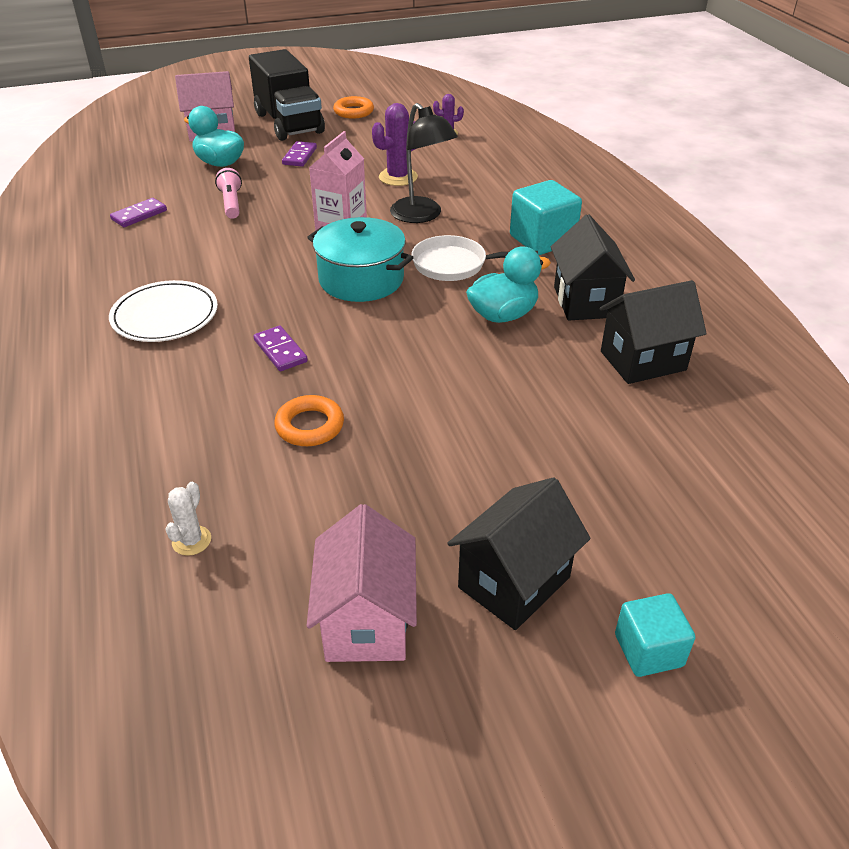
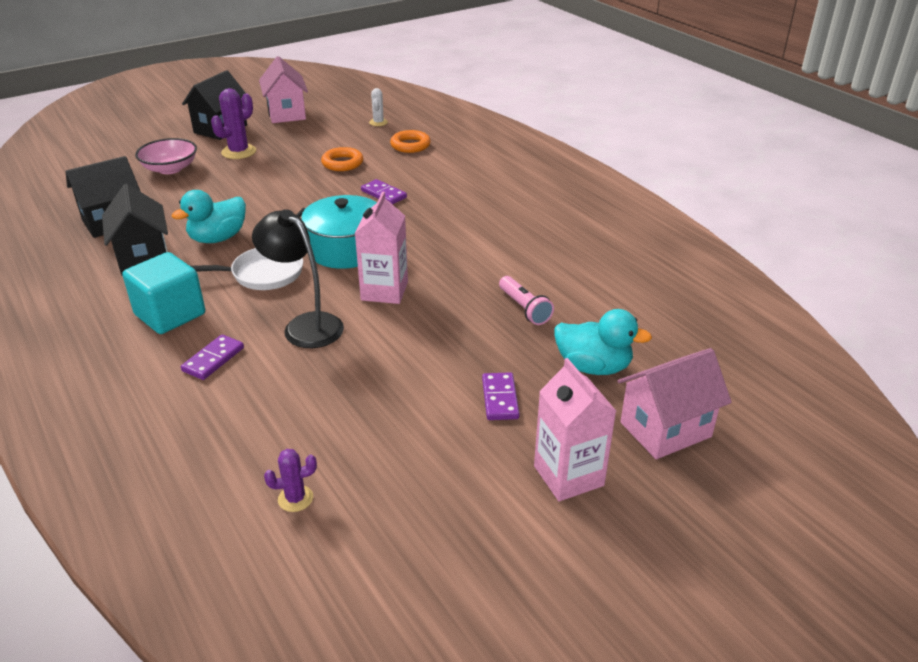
camera: 165 degrees right, 5 degrees down
white plate [109,280,218,342] -> none
purple domino [110,198,167,227] -> purple domino moved to [181,334,244,380]
black truck [249,49,325,141] -> pink carton [534,358,616,501]
orange ring [333,96,374,119] -> orange ring moved to [390,130,431,153]
purple cactus [372,103,418,186] -> purple cactus moved to [211,88,256,159]
turquoise cube [615,593,695,677] -> none
none -> pink bowl [135,138,197,174]

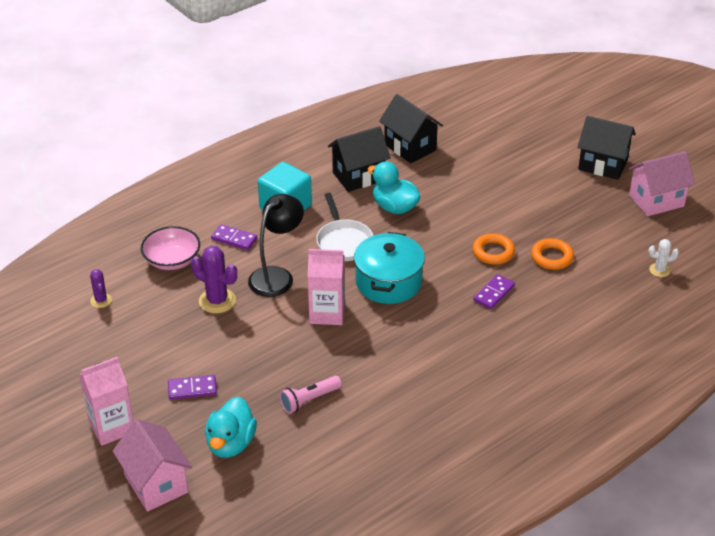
camera: 85 degrees right, 5 degrees up
pink bowl [135,138,197,174] -> pink bowl moved to [141,226,200,270]
purple cactus [211,88,256,159] -> purple cactus moved to [191,246,237,313]
orange ring [390,130,431,153] -> orange ring moved to [472,233,515,265]

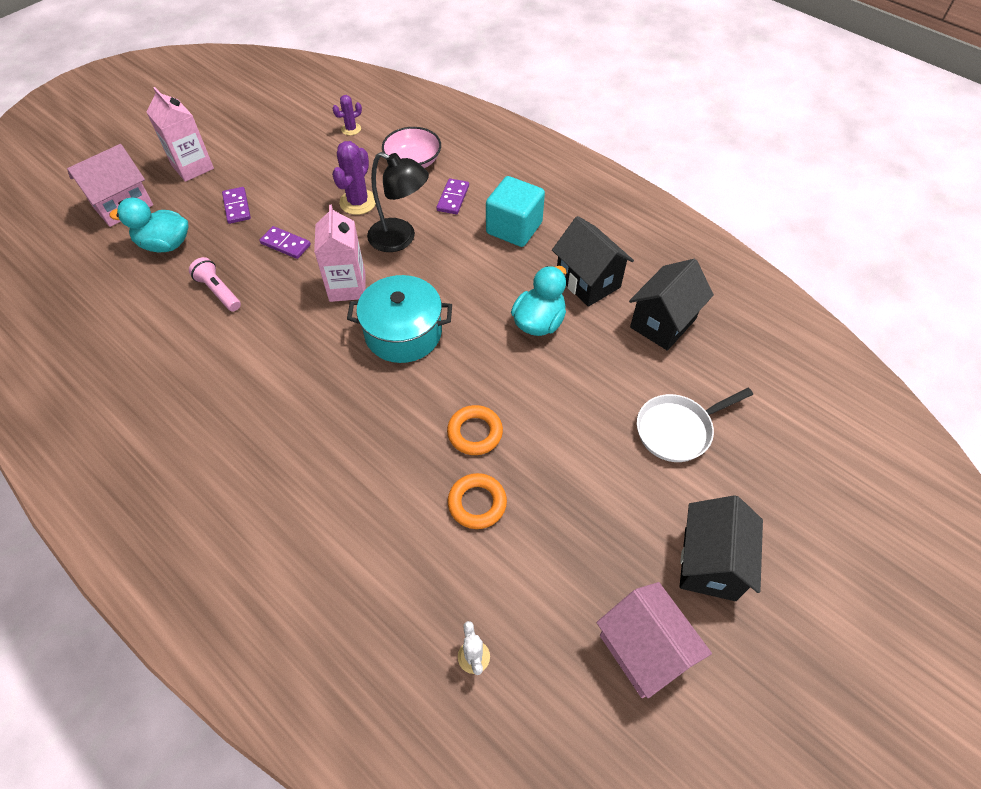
camera: 80 degrees right, 15 degrees up
white pan [316,193,373,261] -> white pan moved to [637,388,753,462]
purple domino [473,274,515,309] -> purple domino moved to [259,226,311,259]

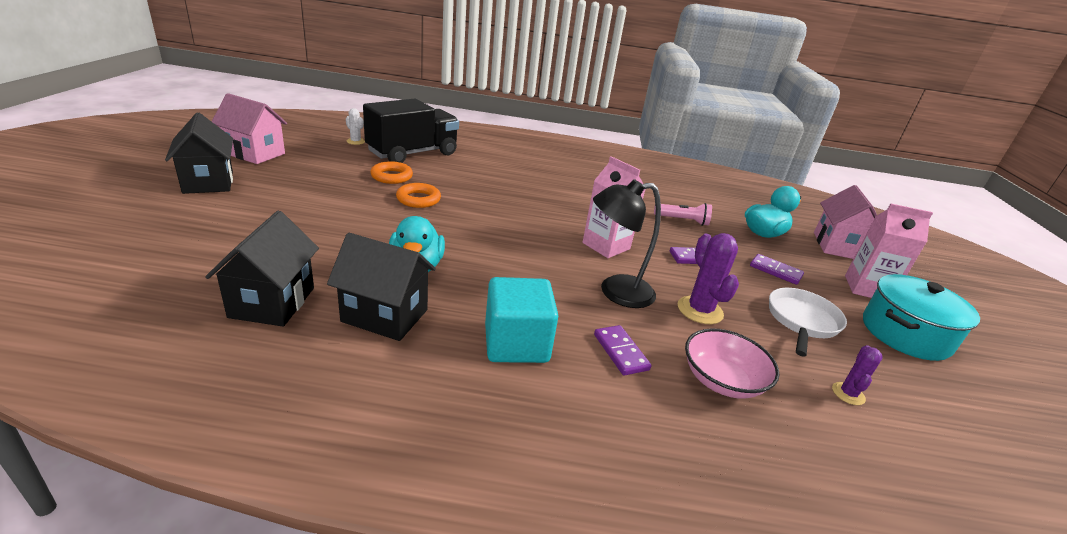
camera: 140 degrees right, 25 degrees down
turquoise pot [347,275,452,363] -> turquoise pot moved to [863,274,980,361]
white pan [637,388,753,462] -> white pan moved to [769,288,847,357]
none -> black truck [363,99,459,163]

